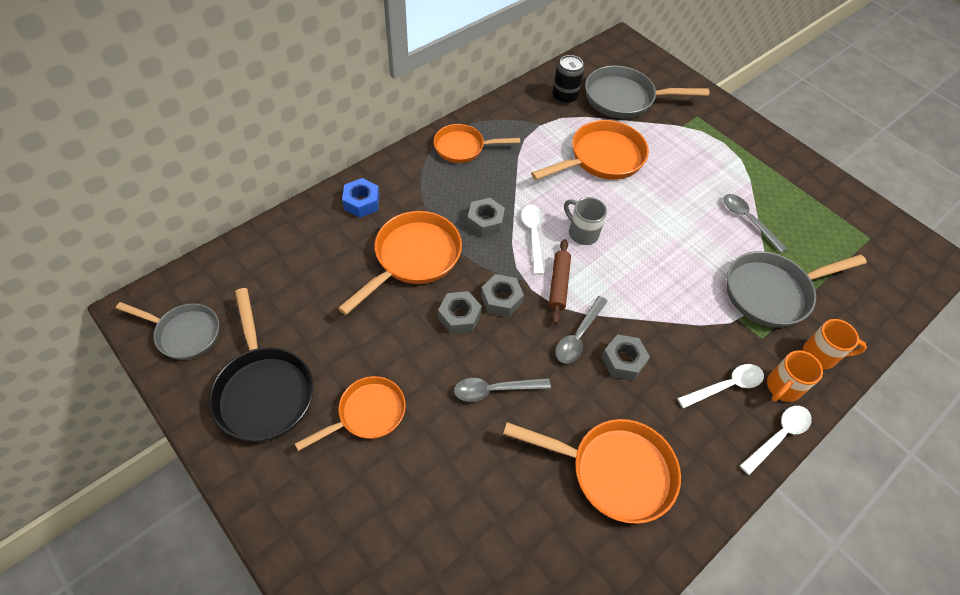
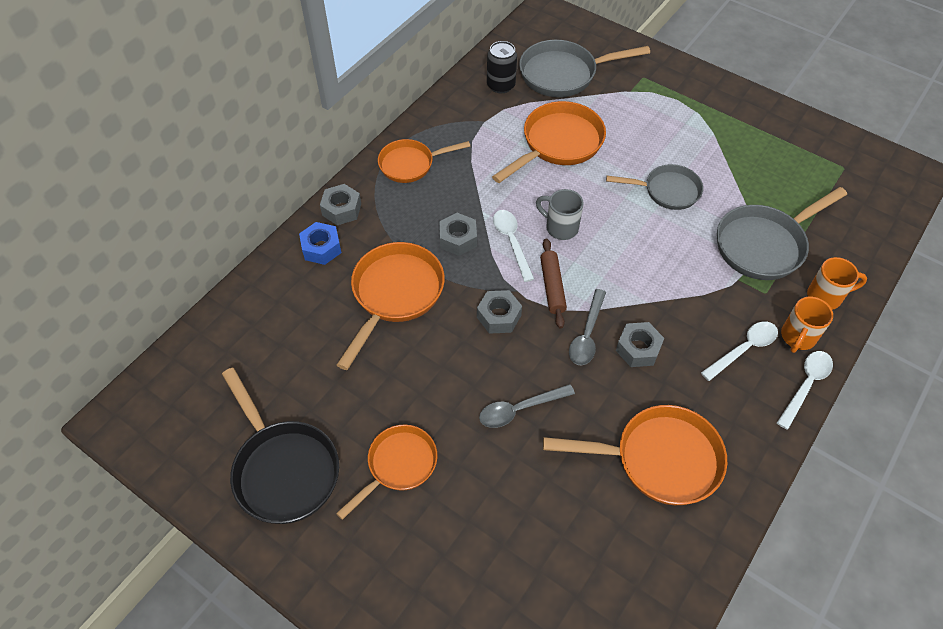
camera: 10 degrees left, 0 degrees up
grey pan [116,302,219,360] -> grey pan moved to [606,164,703,210]
grey nut [438,291,482,334] -> grey nut moved to [320,184,361,225]
grey spoon [723,194,787,253] -> none

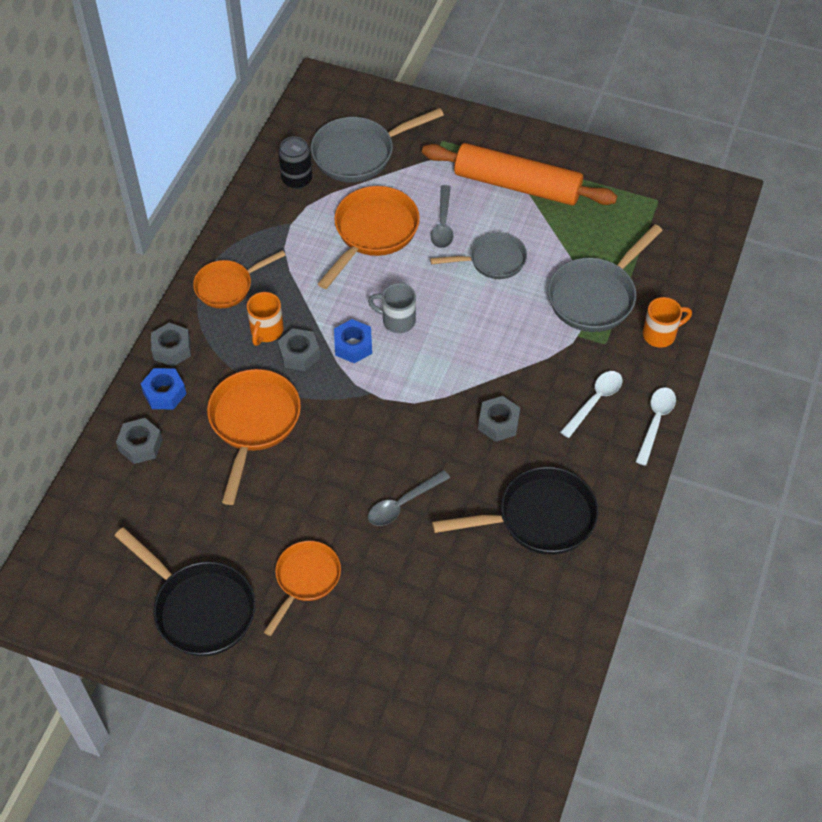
camera: 15 degrees left, 0 degrees up
grey nut [477,290,522,334] -> grey nut moved to [116,418,163,464]
white spoon [493,210,534,282] -> blue nut [334,319,372,363]
brown rolling pin [540,239,567,328] -> none
orange pan [543,405,727,505] -> black pan [432,467,598,555]
grey spoon [569,289,606,365] -> grey spoon moved to [431,185,453,248]
orange mug [781,297,833,353] -> orange mug moved to [247,292,284,346]
none -> orange rolling pin [422,143,617,206]

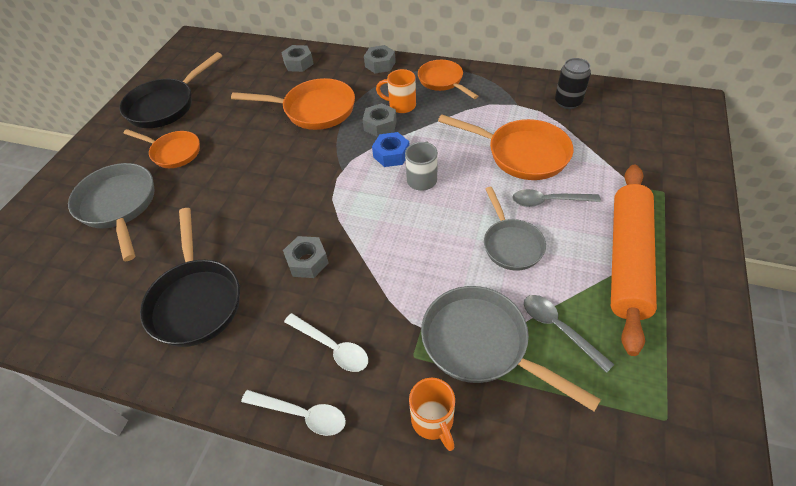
camera: 90 degrees right, 5 degrees down
blue nut [141,368,186,409] -> none
grey pan [311,108,444,182] -> grey pan moved to [68,163,154,262]
grey spoon [368,470,450,526] -> grey spoon moved to [524,295,614,373]

